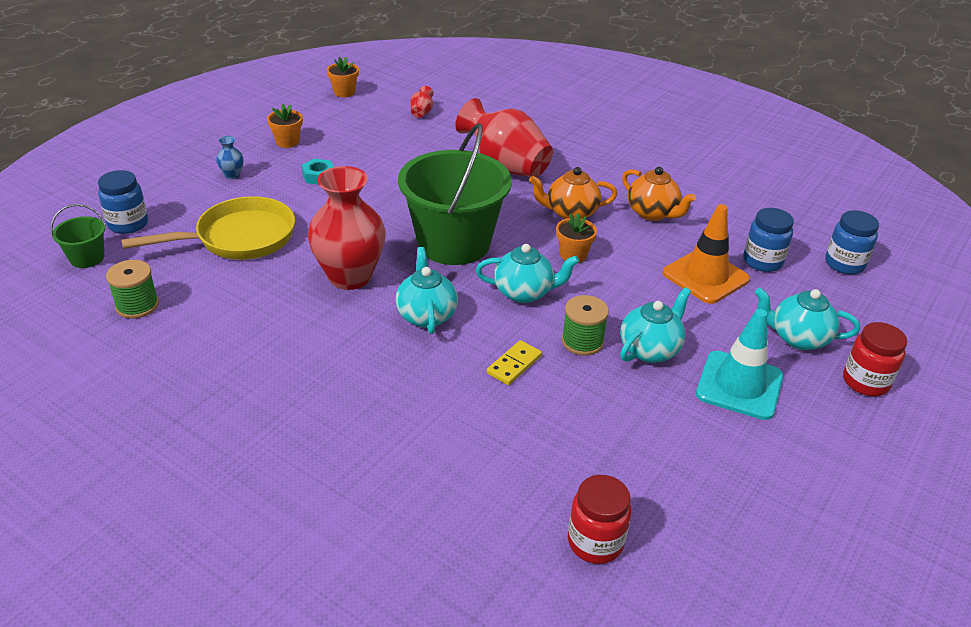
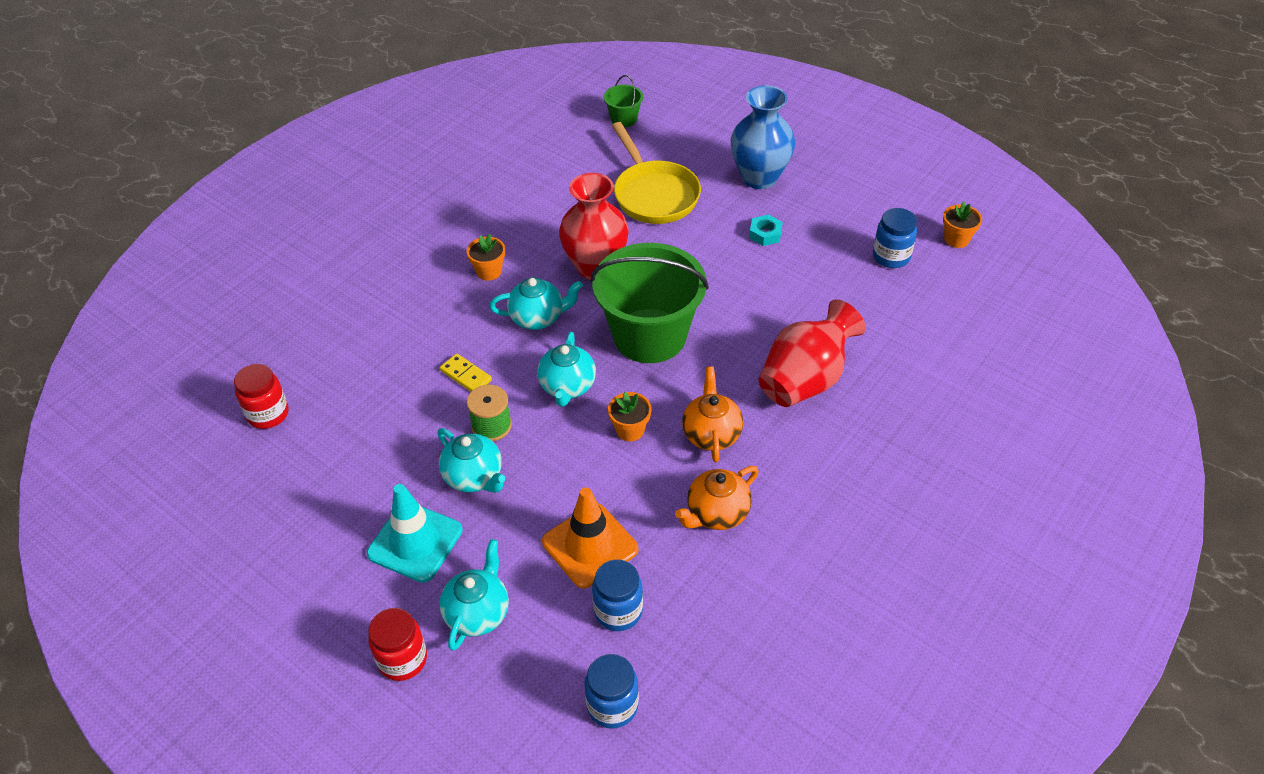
camera: 95 degrees right, 10 degrees up
blue jar [98,170,148,234] -> blue jar moved to [873,208,917,268]
green spool [106,260,159,319] -> none
blue vase [216,136,244,179] -> blue vase [730,85,795,189], size x2.47
orange flower pot [267,104,303,148] -> orange flower pot moved to [466,234,505,281]
red vase [410,86,434,118] -> none

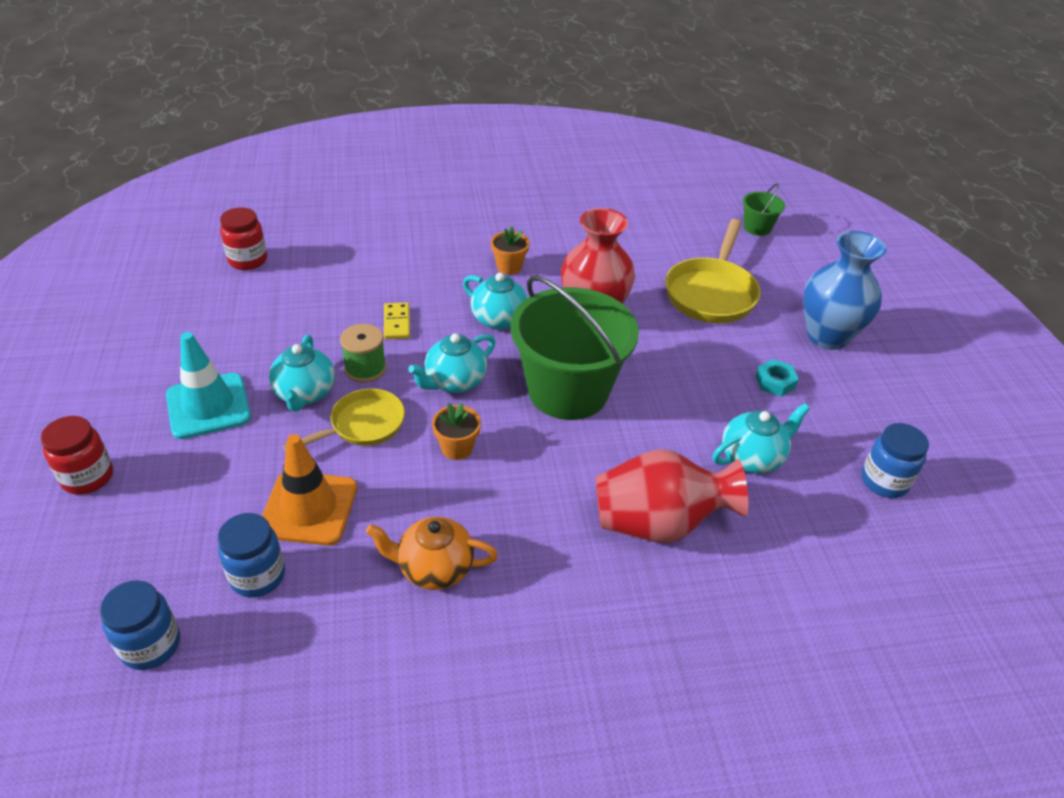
camera: 40 degrees right, 5 degrees down
turquoise teapot [439,539,509,651] -> turquoise teapot moved to [712,403,810,473]
orange teapot [682,367,743,462] -> none
orange flower pot [943,202,982,248] -> none
none -> yellow pan [282,388,405,452]

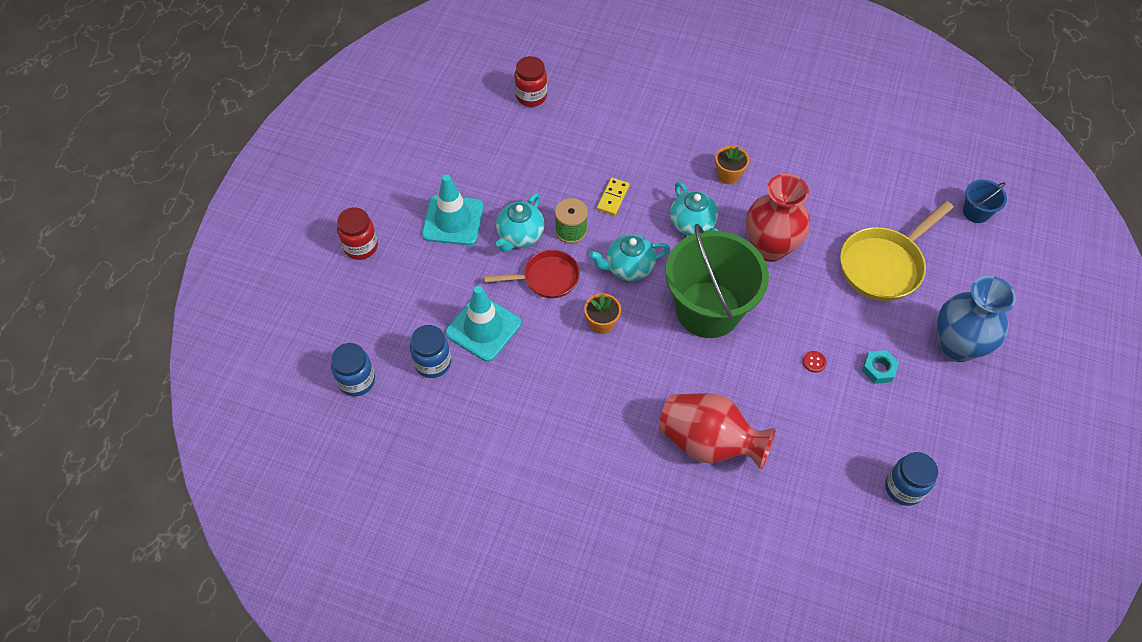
camera: 30 degrees right, 15 degrees up
orange traffic cone [262,434,357,546] -> turquoise traffic cone [445,286,521,362]
yellow pan [282,388,405,452] -> red pan [484,250,580,298]
orange teapot [366,517,498,590] -> none
turquoise teapot [712,403,810,473] -> none
green bucket [743,184,785,236] -> blue bucket [963,180,1007,223]
none -> red button [803,351,827,373]

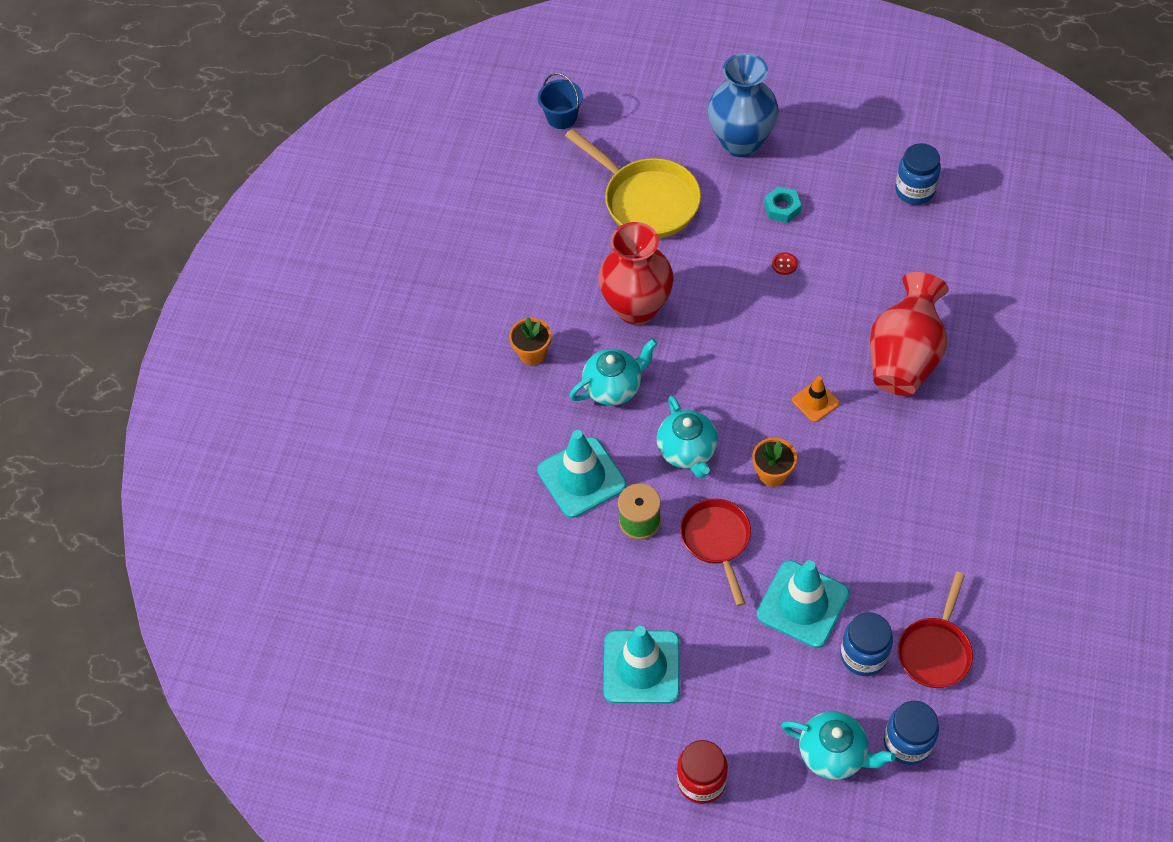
camera: 90 degrees left, 0 degrees up
turquoise teapot [496,193,545,252] -> turquoise teapot moved to [781,711,896,780]
red jar [514,56,547,107] -> none
yellow domino [597,178,630,216] -> turquoise traffic cone [537,430,627,518]
green bucket [665,224,769,338] -> none
none -> orange traffic cone [792,376,840,422]
none -> red pan [898,572,973,688]

